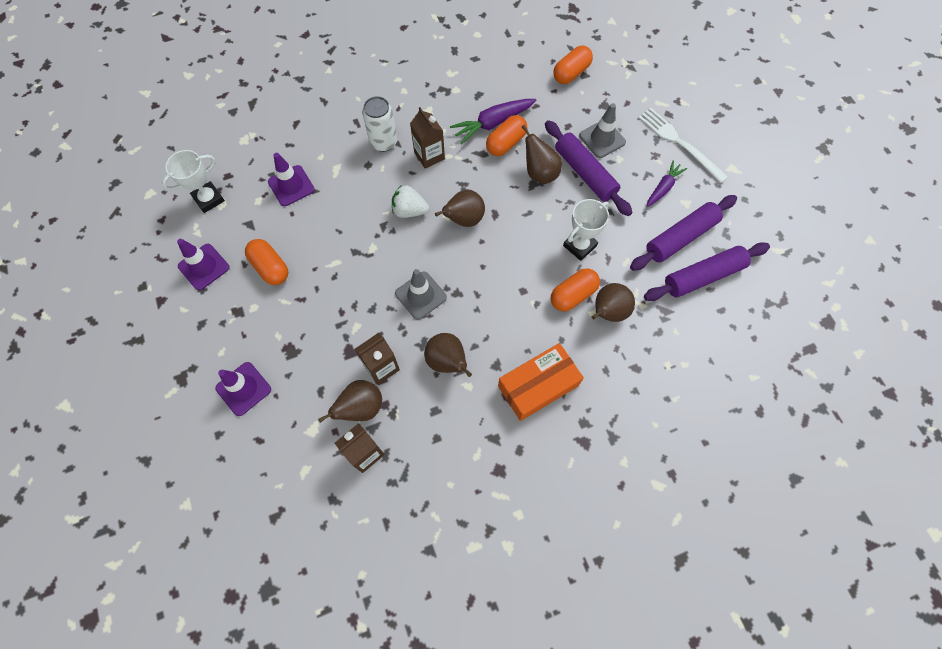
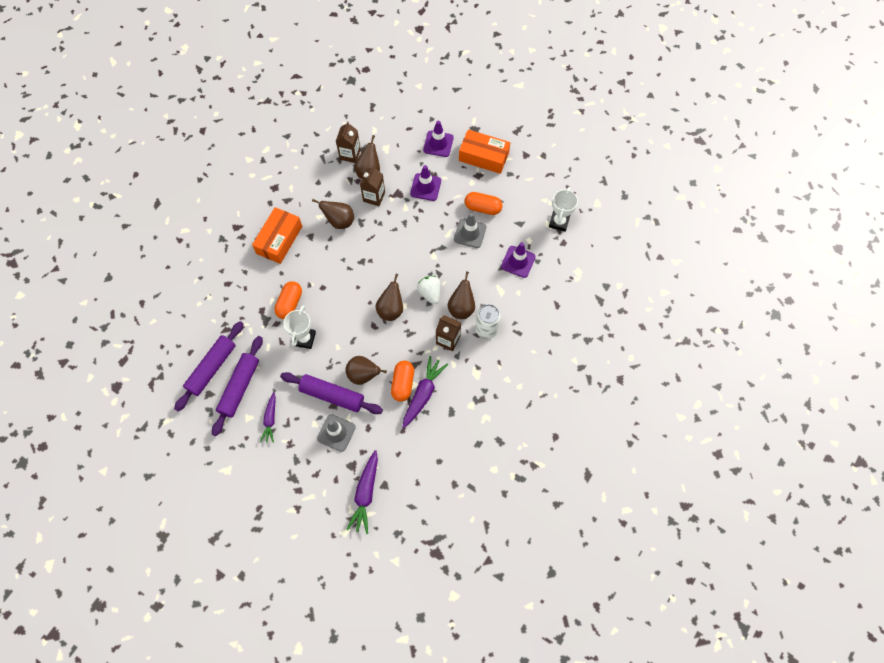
camera: 145 degrees right, 0 degrees up
purple traffic cone [177,239,229,290] -> purple traffic cone moved to [410,165,441,201]
white strawberry [392,186,429,218] -> white strawberry turned 90 degrees counterclockwise [417,276,441,304]
grey traffic cone [395,269,447,320] -> grey traffic cone moved to [454,213,486,248]
orange capsule [553,45,593,84] -> none
brown pear [592,283,635,322] -> brown pear moved to [447,271,475,319]
white fork [638,108,728,183] -> none
none -> purple carrot [346,450,378,534]
none -> orange box [459,129,510,174]

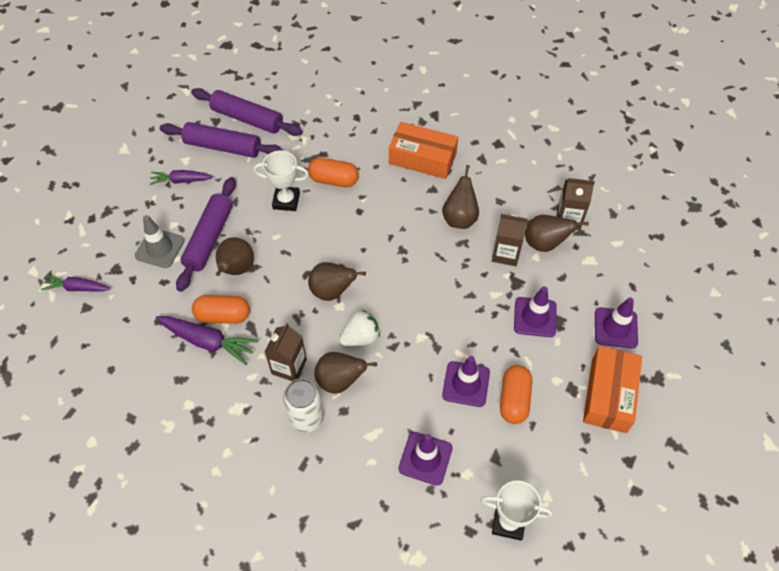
camera: 85 degrees right, 10 degrees down
purple carrot [346,450,378,534] -> purple carrot [41,275,110,291], size x0.65
grey traffic cone [454,213,486,248] -> purple traffic cone [442,356,490,407]

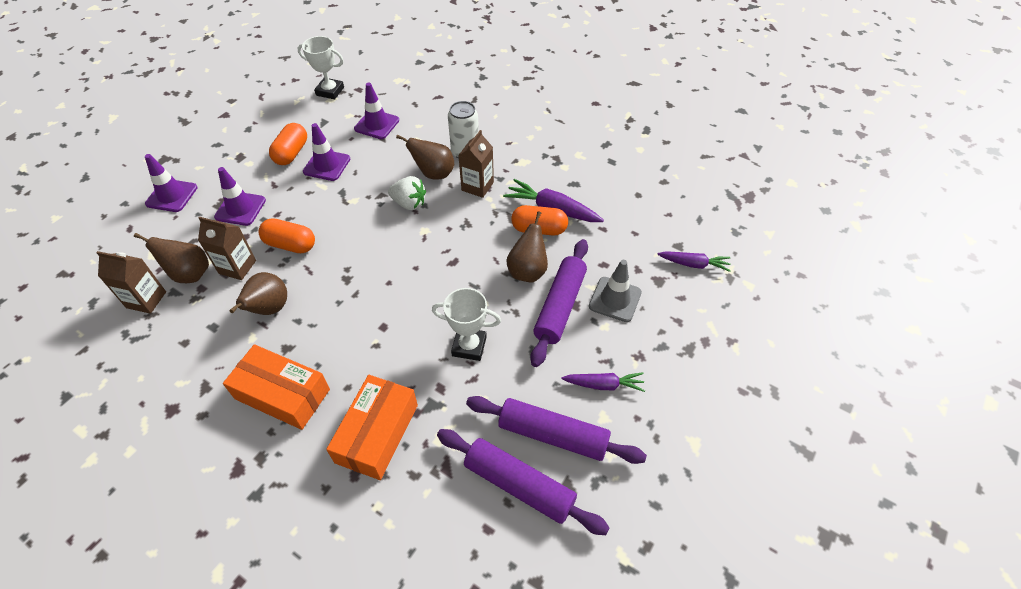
camera: 175 degrees left, 5 degrees down
orange capsule [308,158,359,187] -> orange capsule moved to [258,219,315,253]
brown pear [308,262,366,301] -> none
white strawberry [339,310,380,346] -> white strawberry turned 135 degrees counterclockwise [388,176,426,210]
orange box [583,346,642,433] -> orange box moved to [326,375,418,480]

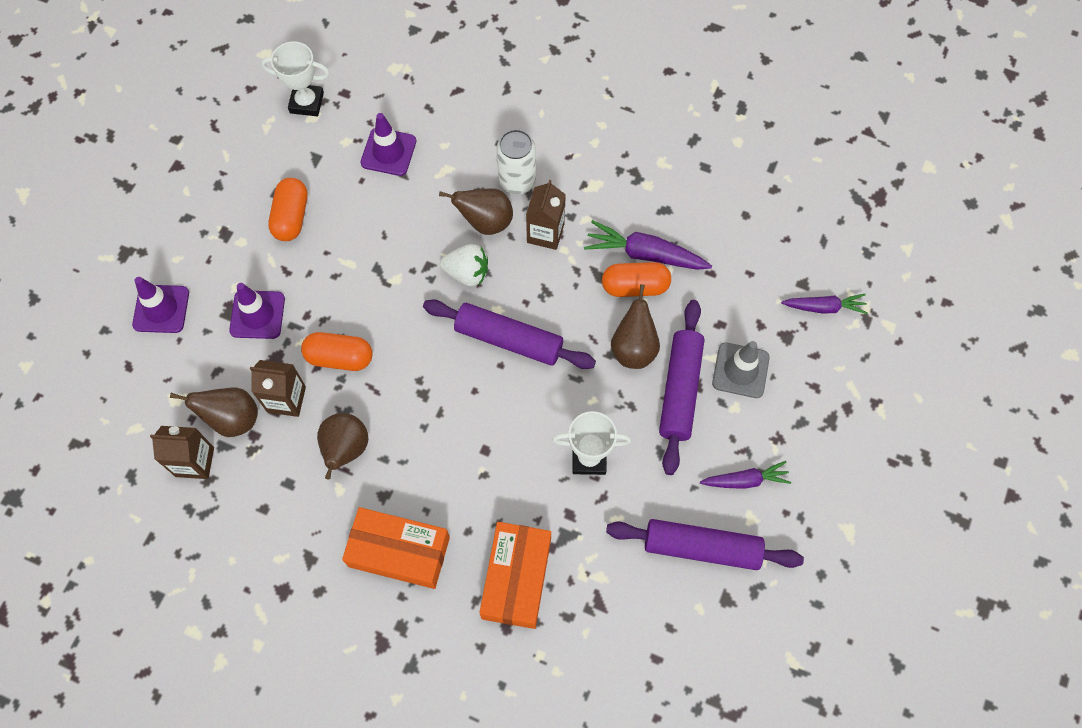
camera: 10 degrees left, 15 degrees up
purple traffic cone [303,123,350,181] -> none
purple rolling pin [437,429,610,535] -> purple rolling pin moved to [423,300,596,369]

